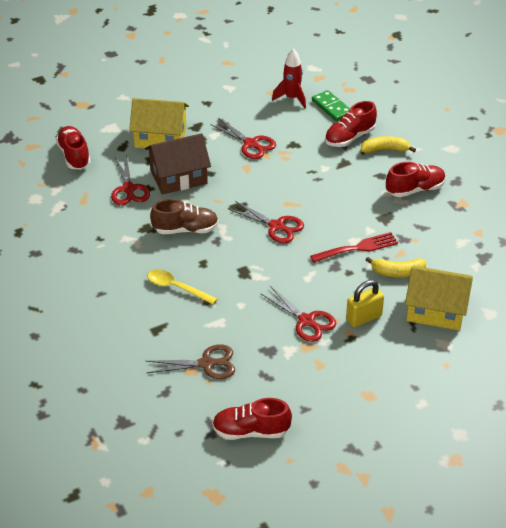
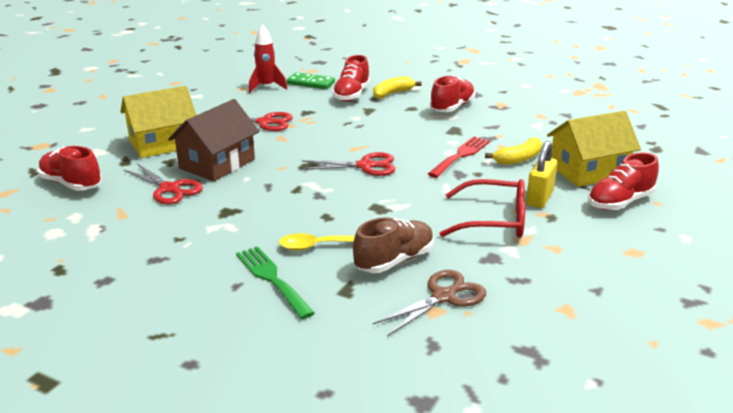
camera: 35 degrees left, 15 degrees down
brown shoe [150,199,219,234] -> brown shoe moved to [353,217,434,273]
red shoe [212,398,292,440] -> red shoe moved to [588,153,659,210]
red scissors [260,286,336,342] -> red glasses [439,179,525,238]
none -> green fork [236,246,315,319]

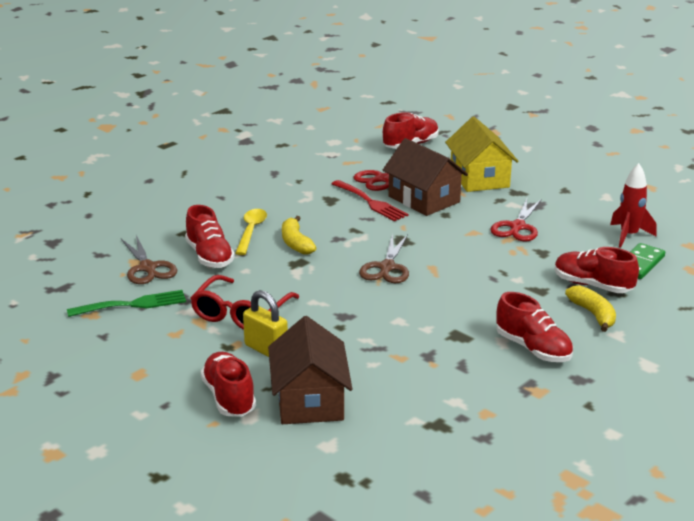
camera: 105 degrees right, 0 degrees up
green fork [236,246,315,319] -> green fork moved to [67,290,186,317]
red scissors [301,152,395,176] -> brown scissors [359,234,409,283]
brown shoe [353,217,434,273] -> red shoe [185,205,235,268]
red fork [428,136,490,178] -> red fork moved to [332,180,408,221]
yellow banana [485,137,542,165] -> yellow banana moved to [282,216,316,255]
yellow house [547,111,641,187] -> brown house [268,316,352,424]

